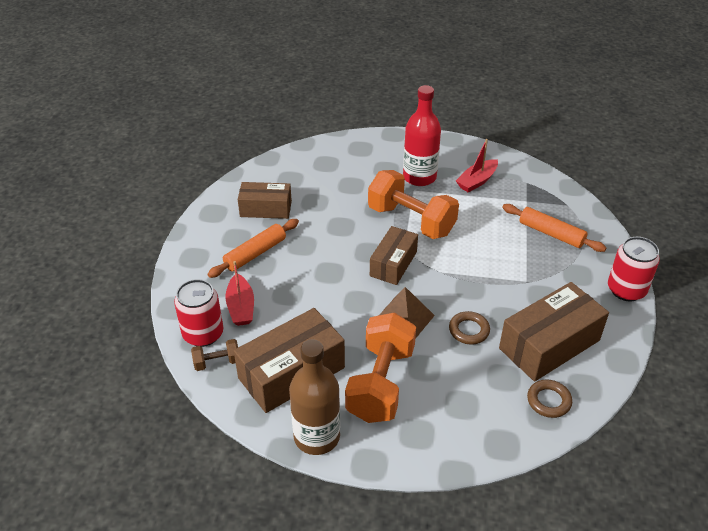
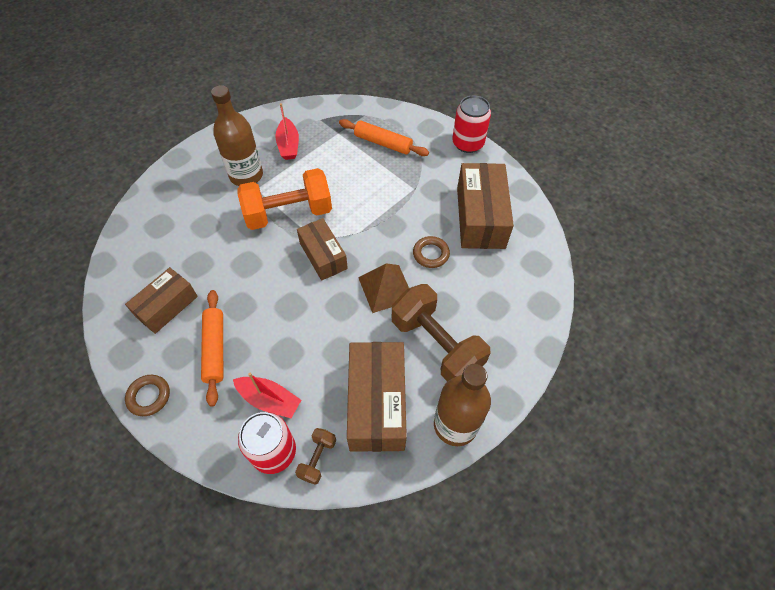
camera: 55 degrees left, 15 degrees up
orange dumbbell [345,313,416,423] -> brown dumbbell [392,284,490,382]
red bottle [403,85,441,186] -> brown bottle [211,85,263,186]
orange rolling pin [502,204,606,252] -> orange rolling pin turned 45 degrees clockwise [339,119,429,156]
brown ring [527,379,572,418] -> brown ring moved to [125,375,170,416]

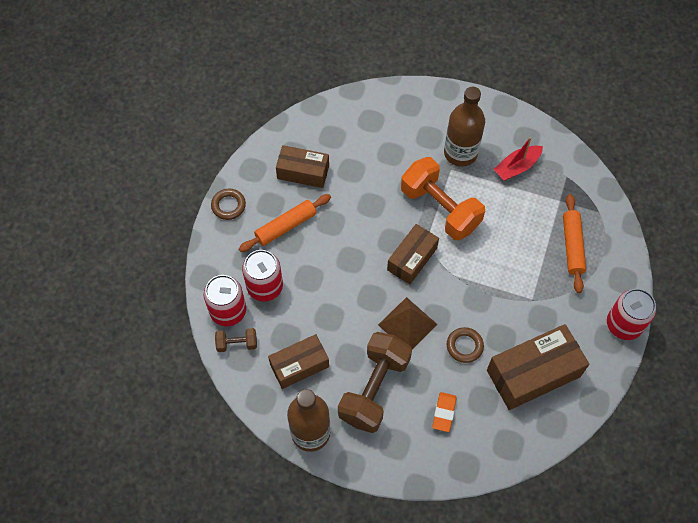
camera: 65 degrees right, 5 degrees up
red boat [233,373,301,418] -> red can [242,250,283,301]
brown box [347,342,407,452] -> brown box [268,334,329,389], size x0.64
none -> orange eraser [432,392,457,432]

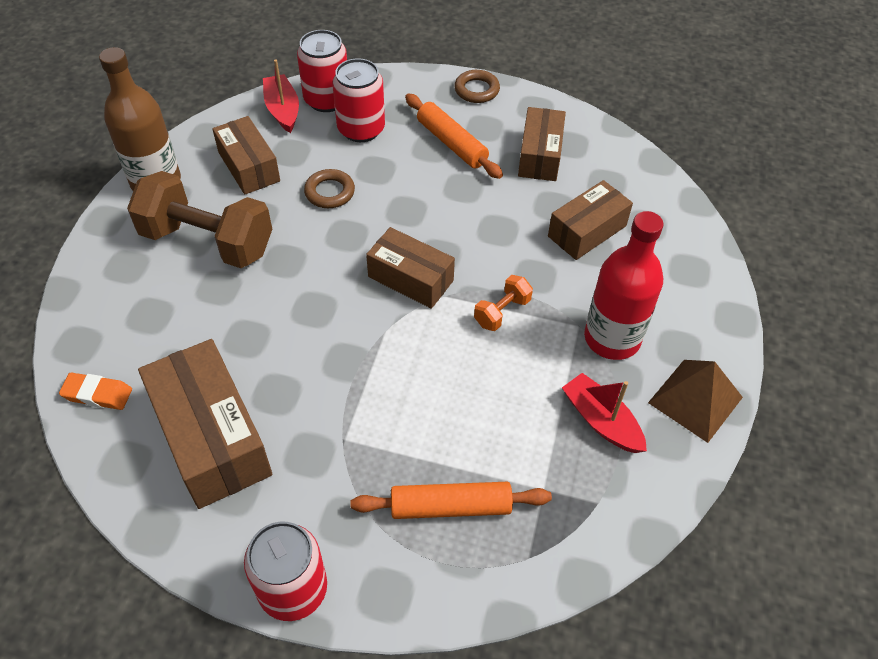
camera: 85 degrees right, 10 degrees down
brown dumbbell [215,328,257,352] -> red boat [263,59,299,133]
brown pyramid [378,297,438,349] -> brown pyramid moved to [648,360,743,443]
orange dumbbell [401,157,485,240] -> orange dumbbell [474,275,533,331], size x0.45
orange eraser [432,392,457,432] -> orange eraser moved to [59,373,132,410]
brown bottle [444,87,485,167] -> red bottle [584,211,663,360]
brown ring [447,327,484,363] -> brown ring moved to [304,169,355,208]
none -> brown box [548,180,633,260]

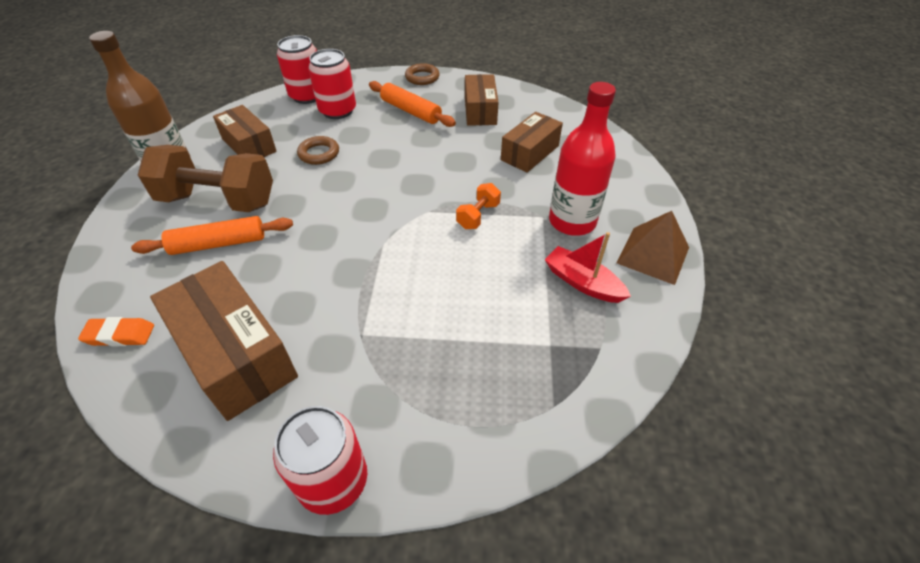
camera: 10 degrees left, 5 degrees down
red boat [263,59,299,133] -> none
orange rolling pin [350,482,552,519] -> orange rolling pin moved to [131,216,293,255]
brown box [366,227,455,309] -> none

